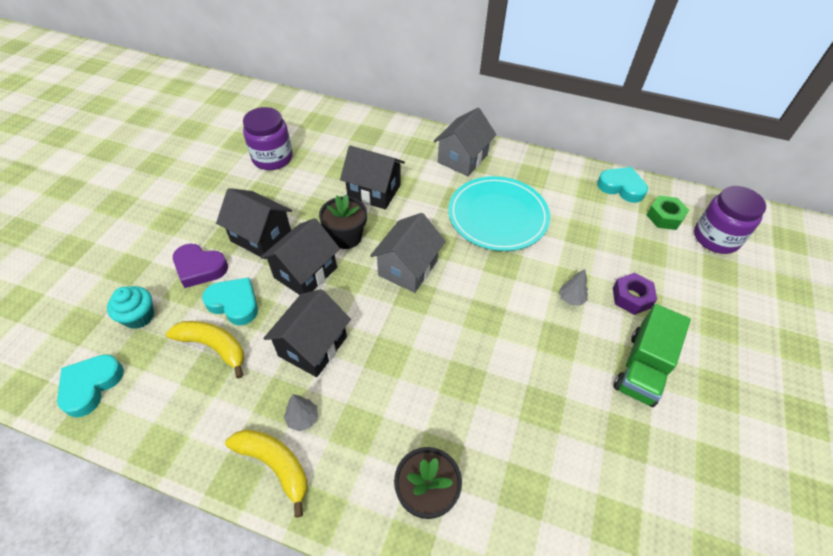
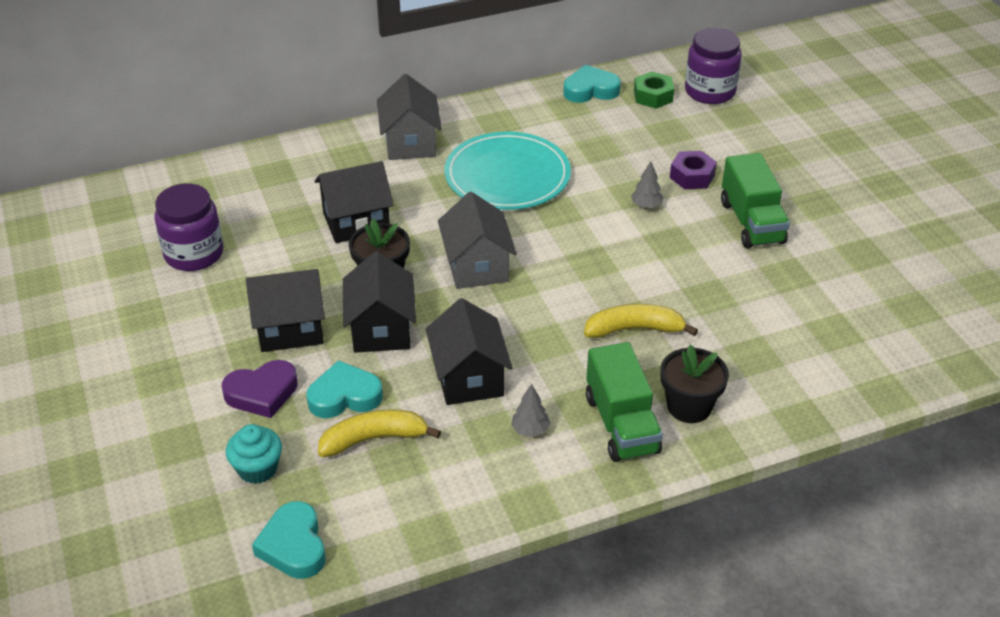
camera: 40 degrees left, 10 degrees down
yellow banana [225,429,308,518] -> yellow banana moved to [584,304,698,338]
none -> green truck [586,342,663,462]

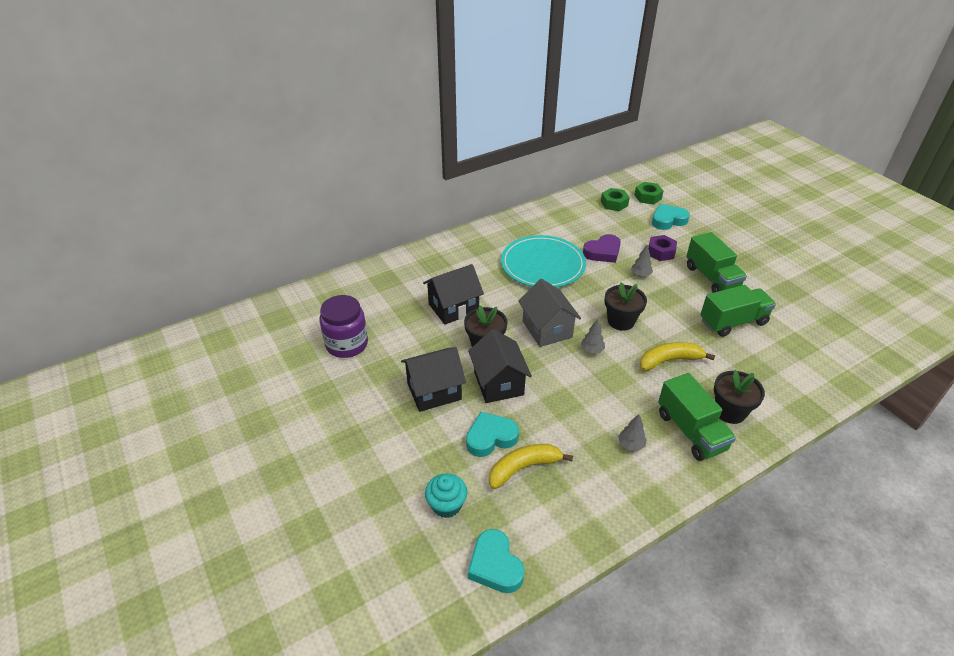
camera: 10 degrees left, 0 degrees up
purple heart [222,360,298,418] -> purple heart moved to [583,234,621,263]
grey house [377,74,442,160] -> none
black house [426,298,513,405] -> none
turquoise heart [564,65,621,103] -> turquoise heart moved to [652,204,690,230]
purple jar [685,28,742,104] -> green nut [634,182,664,205]
none -> grey tree [581,319,605,353]
none -> black flower pot [604,282,647,331]
none -> green truck [700,285,776,337]

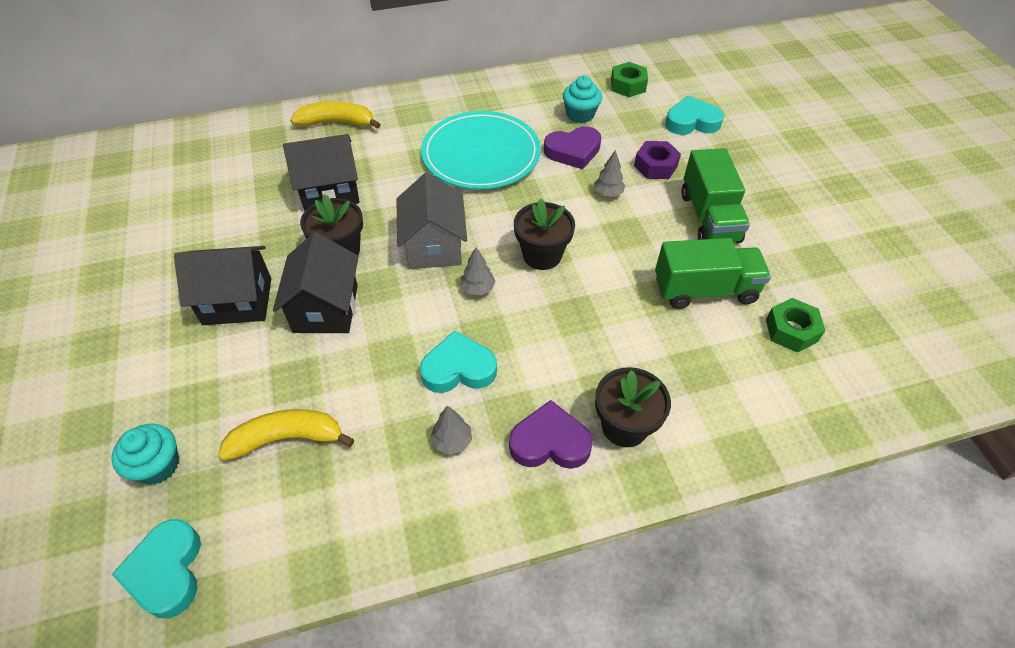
camera: 15 degrees right, 10 degrees up
purple jar [320,295,368,358] -> none
turquoise heart [466,412,519,457] -> turquoise heart moved to [420,330,497,393]
green nut [634,182,664,205] -> green nut moved to [766,298,826,353]
yellow banana [640,342,716,371] -> yellow banana moved to [290,101,381,129]
green truck [658,373,736,461] -> purple heart [509,400,593,469]
none -> turquoise cupcake [563,76,602,123]

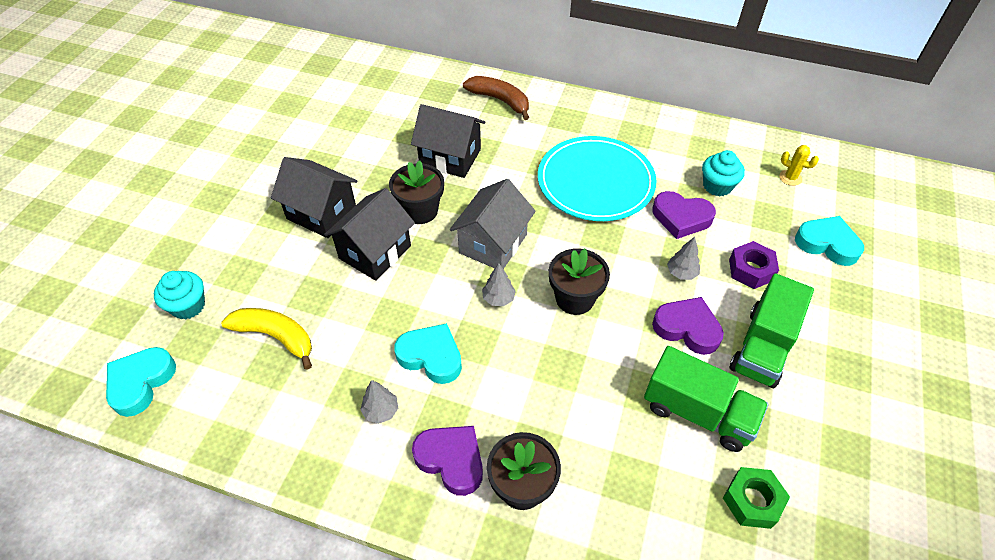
camera: 35 degrees right, 0 degrees up
yellow banana [290,101,381,129] -> brown banana [463,76,529,120]
green nut [611,62,648,97] -> yellow cactus [779,145,819,186]
none -> purple heart [652,297,724,355]

